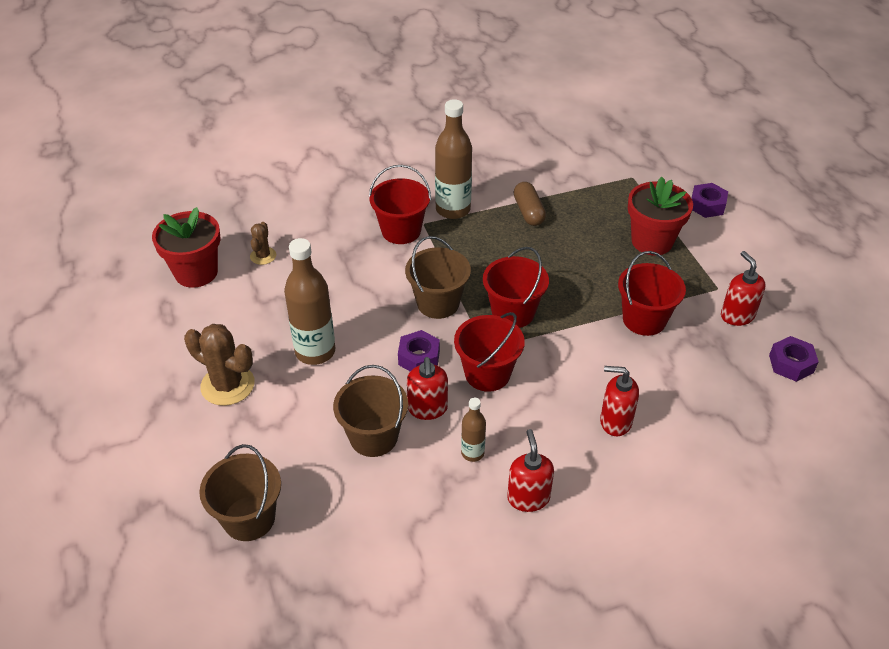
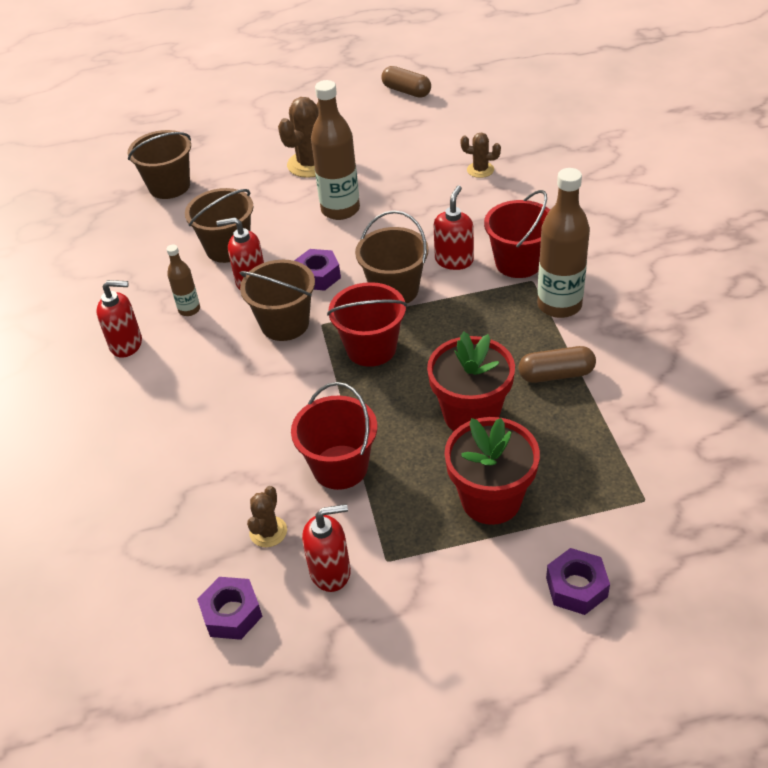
camera: 100 degrees right, 0 degrees up
red flower pot [152,207,220,288] -> red flower pot moved to [427,332,515,431]
red bucket [454,312,525,392] -> brown bucket [240,260,315,341]
red soap dispenser [600,366,639,436] -> red soap dispenser moved to [434,186,474,270]
none -> brown cactus [247,486,287,547]
none -> brown capsule [381,66,431,98]

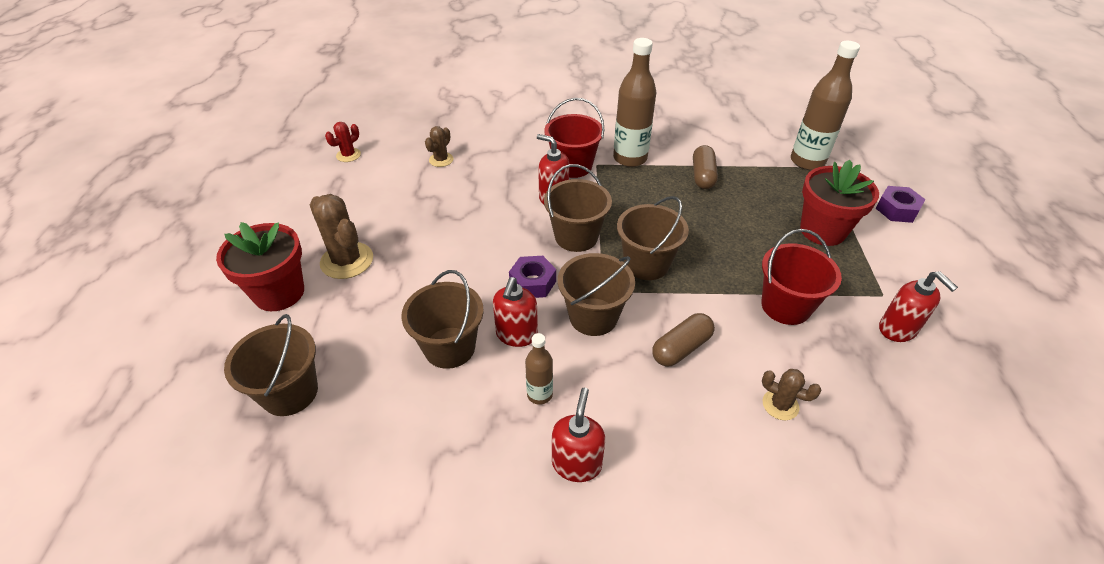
camera: 80 degrees left, 0 degrees up
purple nut [197,577,263,640] -> none
brown cactus [247,486,287,547] -> brown cactus moved to [762,369,821,420]
red soap dispenser [302,504,351,592] -> red soap dispenser turned 150 degrees clockwise [879,271,958,342]
brown bottle [311,80,360,220] -> brown bottle moved to [791,41,860,170]
red bucket [327,282,407,367] -> brown bucket [617,196,689,280]
brown capsule [381,66,431,98] -> brown capsule moved to [652,313,715,366]
red flower pot [427,332,515,431] -> red flower pot moved to [216,222,304,311]
none -> red cactus [325,122,361,162]

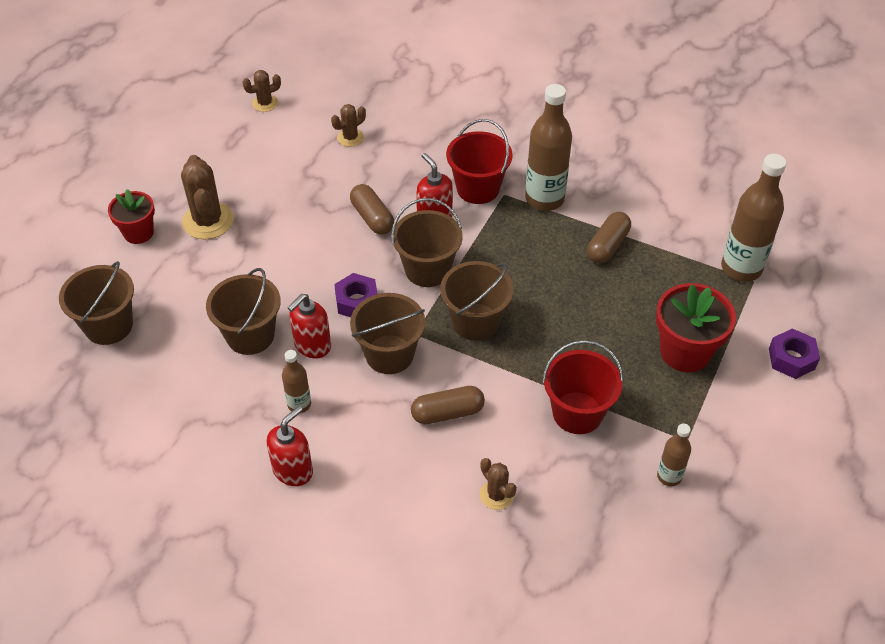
camera: 25 degrees right, 5 degrees up
red flower pot [216,222,304,311] -> red flower pot [108,189,155,244], size x0.64
red cactus [325,122,361,162] -> brown cactus [242,70,281,112]
red soap dispenser [879,271,958,342] -> brown bottle [657,423,691,486]
none -> brown capsule [350,184,394,235]

